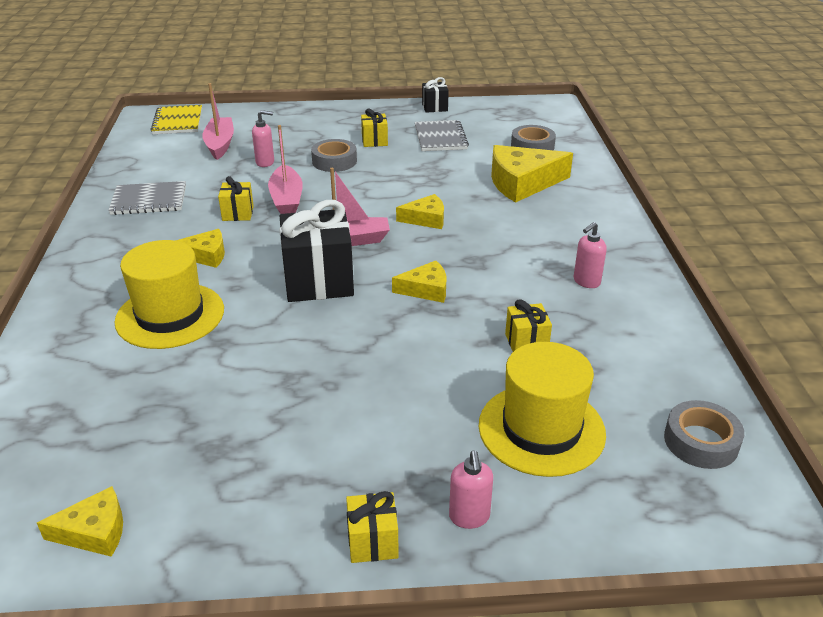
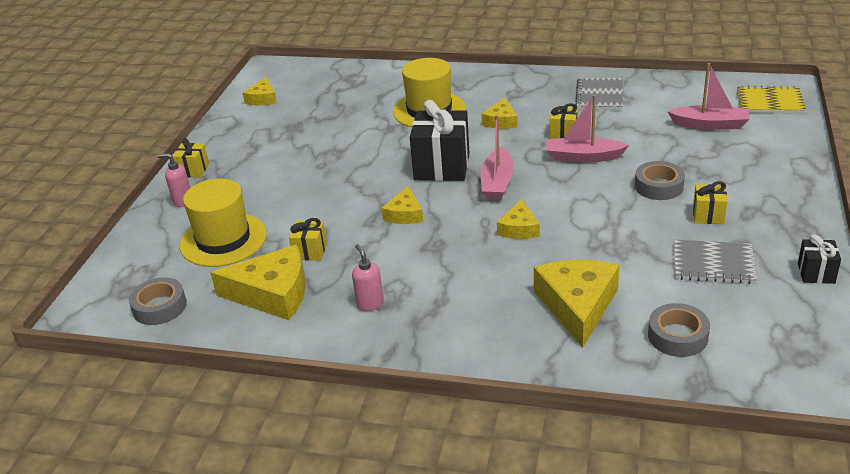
camera: 110 degrees right, 0 degrees up
pink soap dispenser [252,110,274,167] -> none
none -> yellow cheese [210,245,306,320]

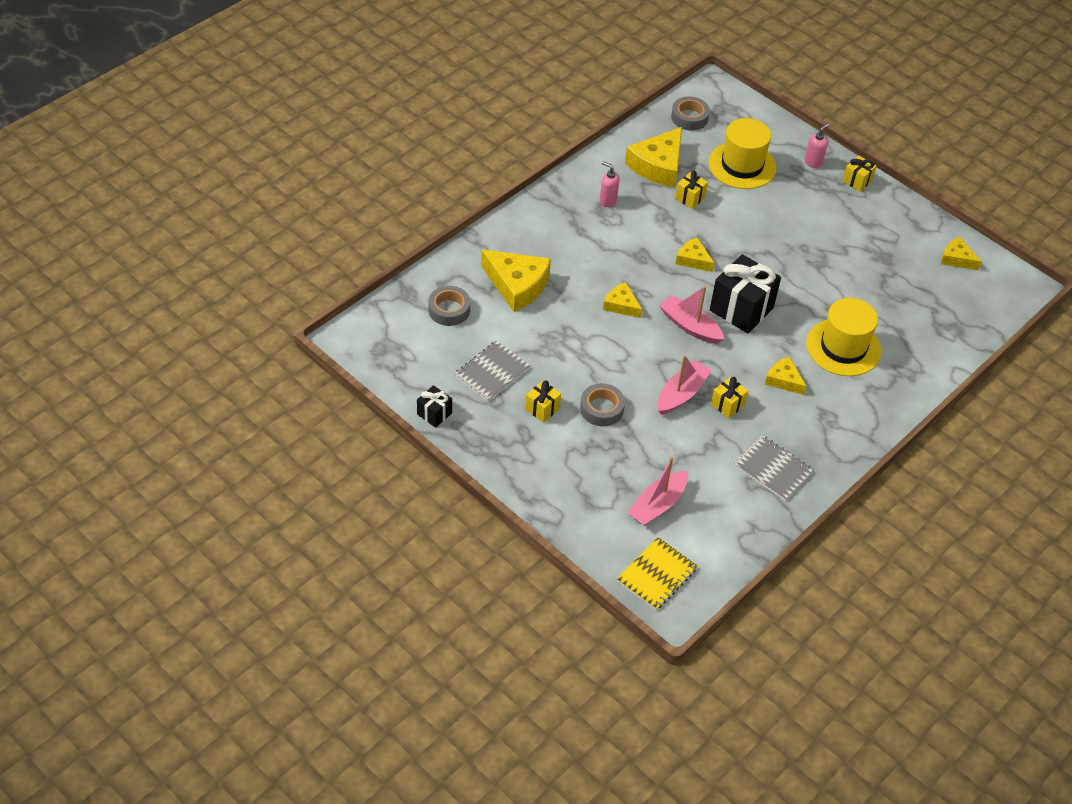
camera: 115 degrees right, 15 degrees up
pink soap dispenser [352,244,384,311] -> pink soap dispenser turned 150 degrees counterclockwise [600,161,620,207]

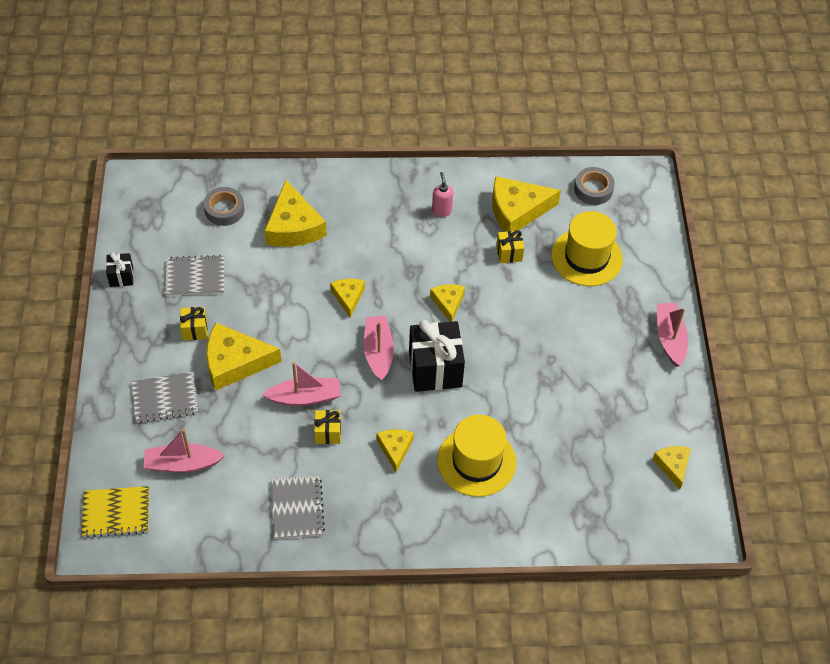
camera: 45 degrees right, 5 degrees up
grey tape [580,383,625,426] -> yellow cheese [206,323,281,391]
pink soap dispenser [804,123,829,168] -> none
yellow gift [842,155,877,192] -> pink boat [657,303,688,367]
none -> grey notebook [132,372,198,423]

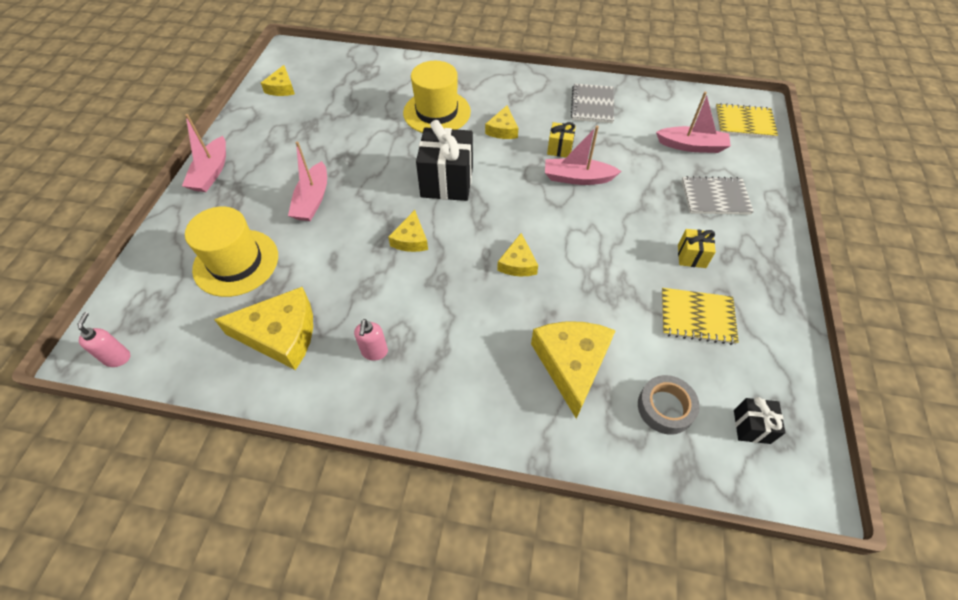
camera: 165 degrees left, 0 degrees up
black gift [106,252,134,287] -> black gift moved to [734,397,786,444]
grey notebook [165,255,225,296] -> yellow notebook [661,288,739,345]
yellow cheese [206,323,281,391] -> none
pink boat [364,316,394,380] -> pink boat moved to [288,142,327,221]
yellow gift [496,230,524,263] -> none
grey tape [574,167,615,205] -> none
none -> pink soap dispenser [78,312,131,367]

